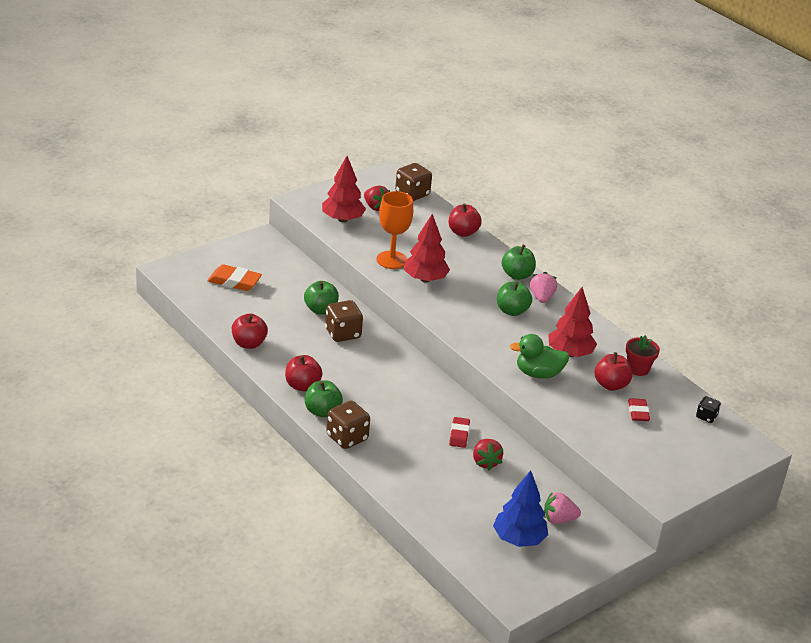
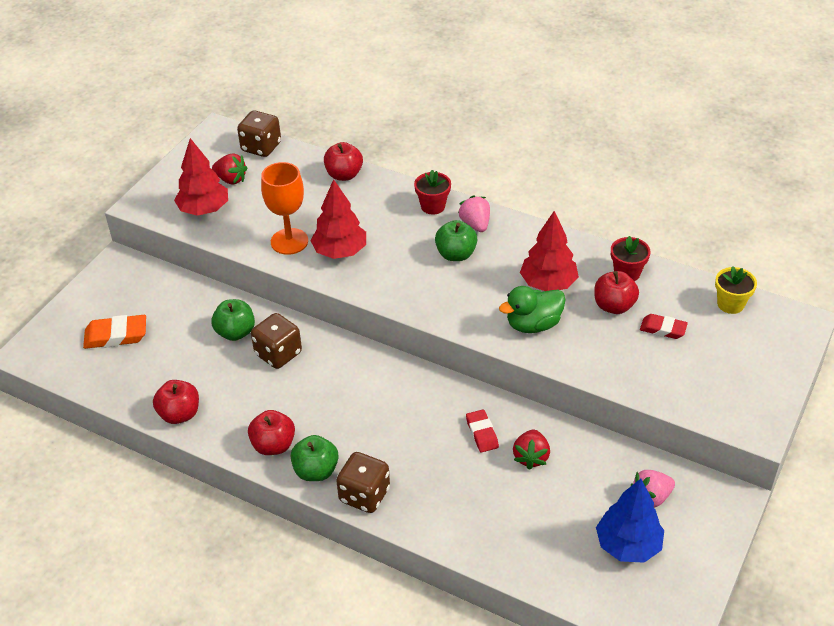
camera: 20 degrees left, 10 degrees up
red strawberry [473,439,503,470] -> red strawberry turned 45 degrees clockwise [513,430,550,470]
green apple [502,245,536,280] -> red flower pot [414,170,451,215]
red eraser [628,398,650,421] -> red eraser turned 45 degrees counterclockwise [640,314,688,339]
black dice [696,396,721,423] -> yellow flower pot [715,266,757,314]

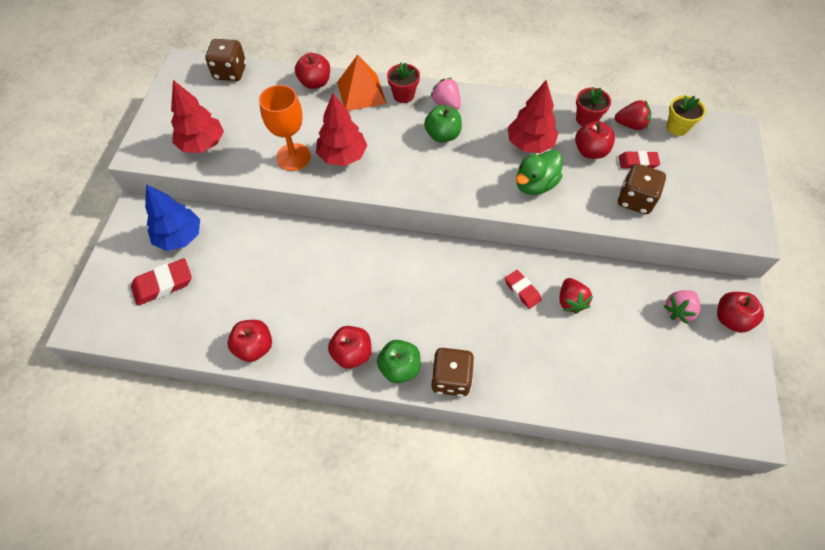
camera: 20 degrees left, 15 degrees up
orange eraser [83,315,146,349] -> red eraser [131,258,192,306]
green apple [211,299,255,341] -> none
red strawberry [212,153,247,185] -> red strawberry moved to [615,100,651,130]
brown dice [251,313,302,369] -> brown dice moved to [618,164,666,214]
blue tree [596,479,664,563] -> blue tree moved to [145,184,200,251]
none -> orange pyramid [337,55,387,111]
none -> red apple [717,292,764,333]

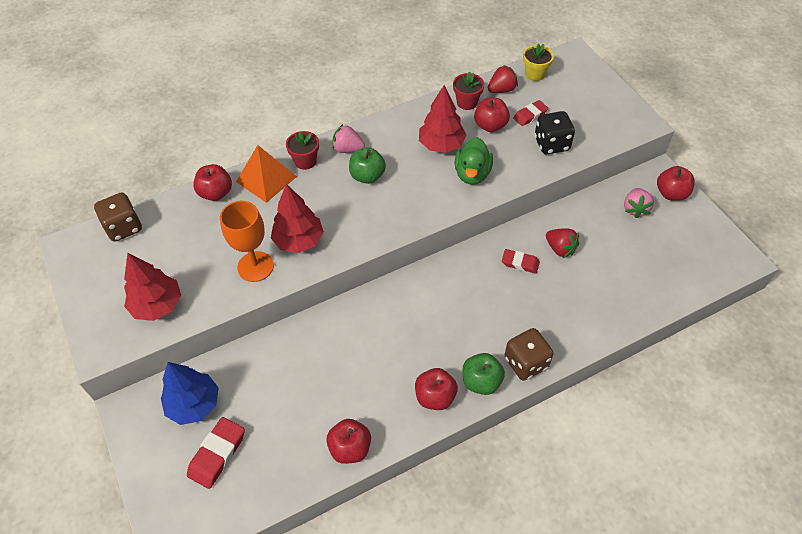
camera: 35 degrees left, 5 degrees down
brown dice [618,164,666,214] -> black dice [535,111,575,154]

